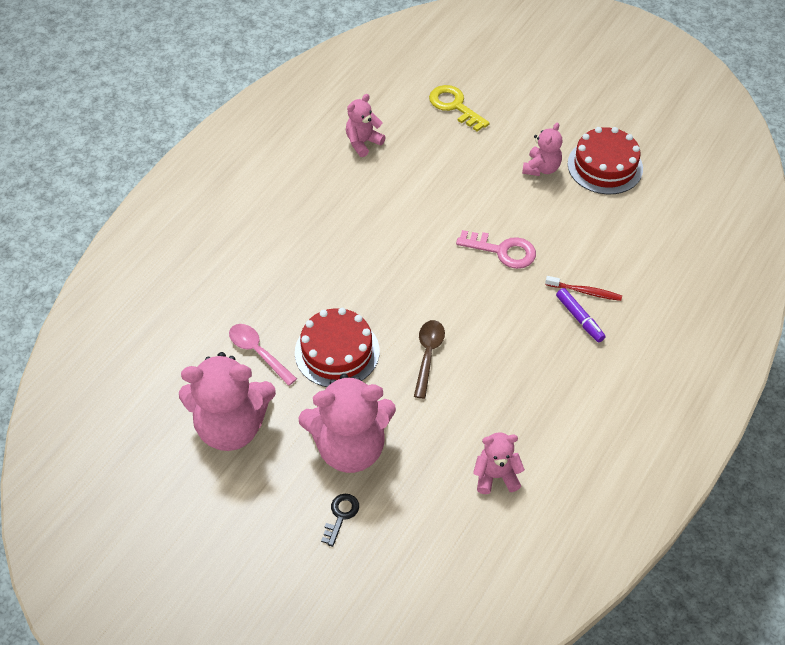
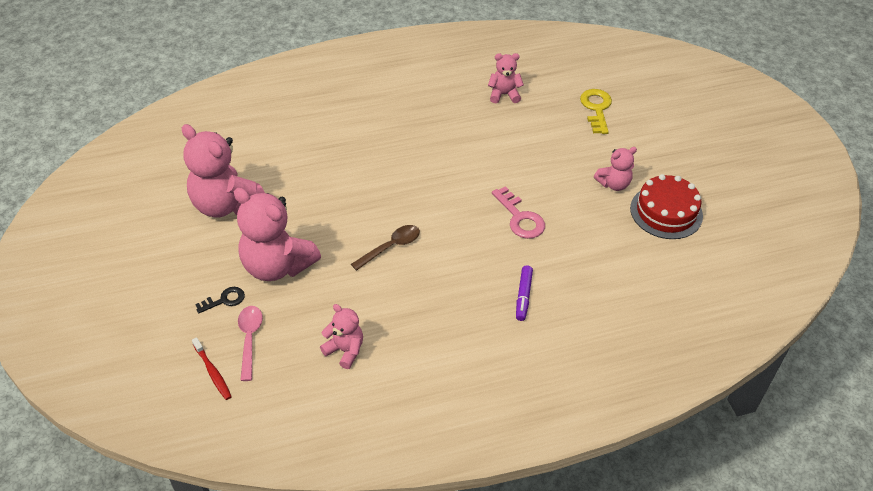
camera: 40 degrees right, 5 degrees down
pink spoon [229,324,297,386] -> pink spoon moved to [238,306,263,381]
red cake [295,308,379,387] -> none
red toothbrush [545,276,622,301] -> red toothbrush moved to [192,338,232,400]

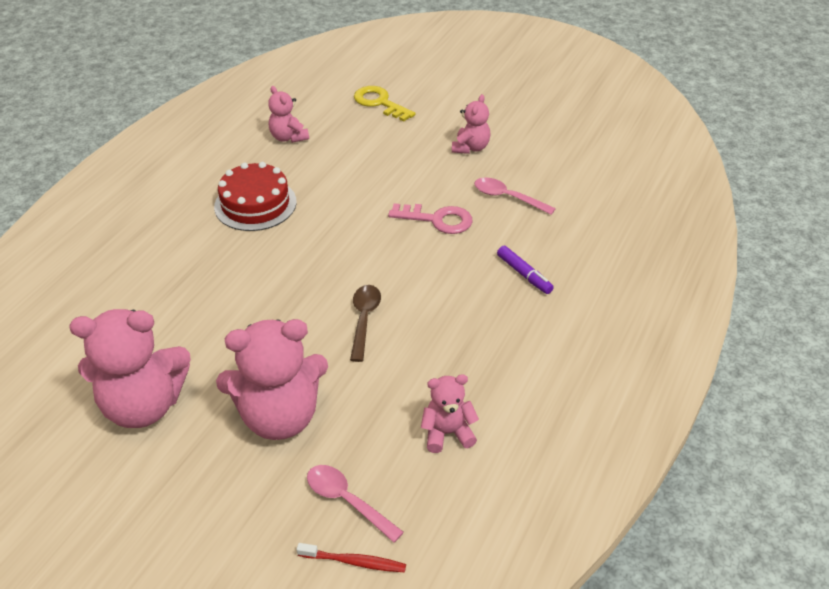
camera: 45 degrees left, 5 degrees down
black key [195,287,245,314] -> none
pink teddy bear [488,53,524,103] -> pink teddy bear turned 75 degrees counterclockwise [268,86,309,143]
red cake [630,174,703,239] -> red cake moved to [214,162,297,231]
none -> pink spoon [474,177,556,215]

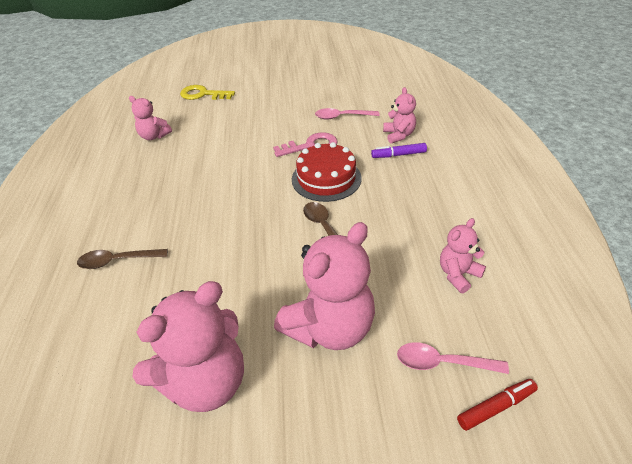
camera: 30 degrees left, 0 degrees up
red cake [214,162,297,231] -> red cake moved to [292,142,362,202]
red toothbrush [296,543,406,572] -> red marker [457,379,538,431]
pink teddy bear [452,94,491,154] -> pink teddy bear moved to [383,87,416,144]
purple marker [497,246,554,294] -> purple marker turned 150 degrees clockwise [371,143,427,158]
none -> brown spoon [77,249,168,269]

